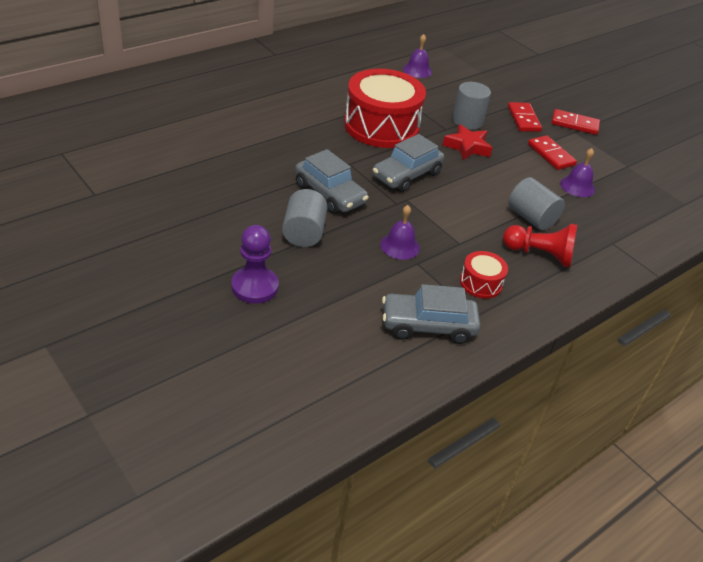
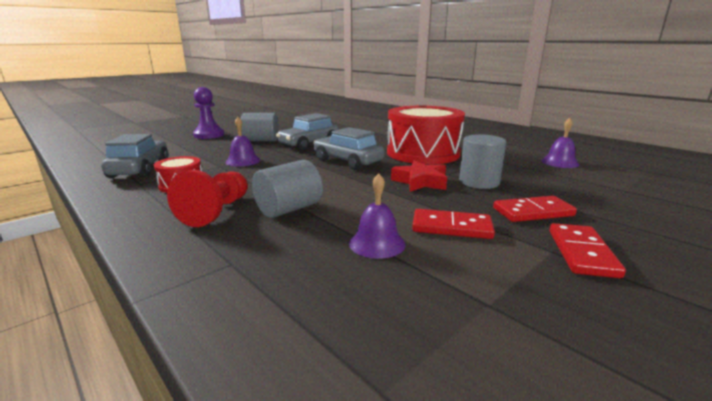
camera: 90 degrees right, 20 degrees down
red domino [528,135,577,170] -> red domino turned 45 degrees clockwise [412,209,495,239]

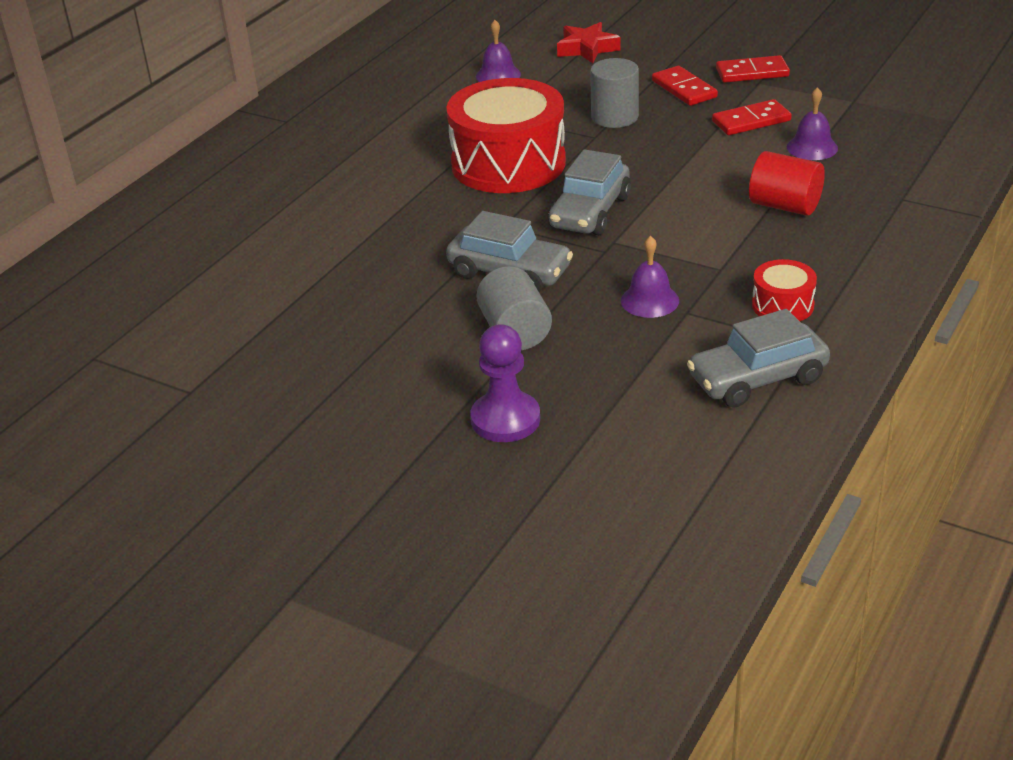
camera: 105 degrees left, 15 degrees up
red pawn [167,170,248,227] -> none
grey cylinder [252,160,323,218] -> red cylinder [749,151,825,216]
red star [391,160,447,192] -> red star moved to [557,22,621,63]
red domino [412,209,495,239] -> red domino turned 75 degrees clockwise [712,99,792,135]

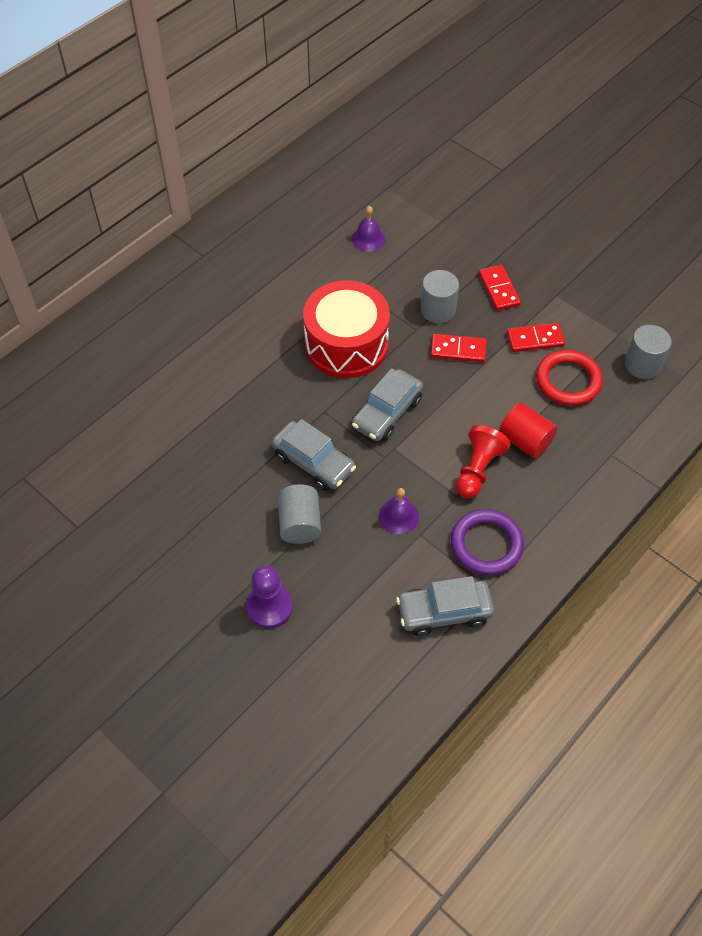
camera: 10 degrees right, 20 degrees up
red star [557,22,621,63] -> none
red domino [716,55,790,83] -> red domino moved to [431,334,487,363]
red drum [752,259,817,321] -> purple ring [451,509,524,575]
purple bell [787,87,838,160] -> red ring [536,350,603,406]
none -> red pawn [455,425,511,498]
none -> grey cylinder [625,325,672,379]

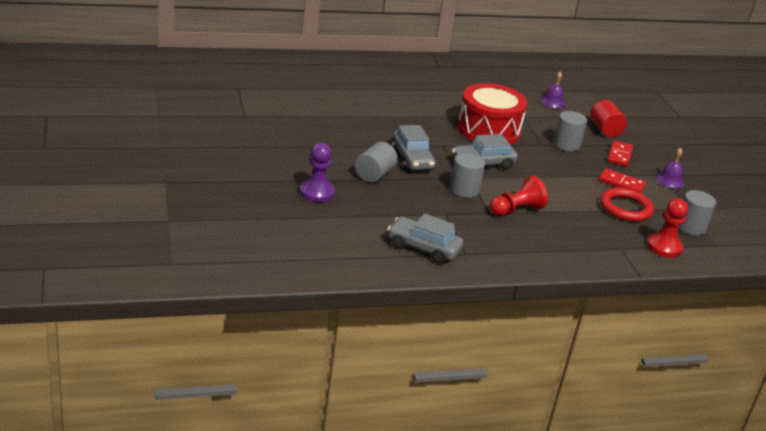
camera: 30 degrees right, 25 degrees down
purple bell [379,488,419,534] -> purple bell moved to [656,148,685,189]
red domino [431,334,487,363] -> none
purple ring [451,509,524,575] -> none
red cylinder [499,403,557,458] -> red cylinder moved to [590,100,627,137]
none -> grey cylinder [449,153,485,198]
none -> red pawn [647,198,688,258]

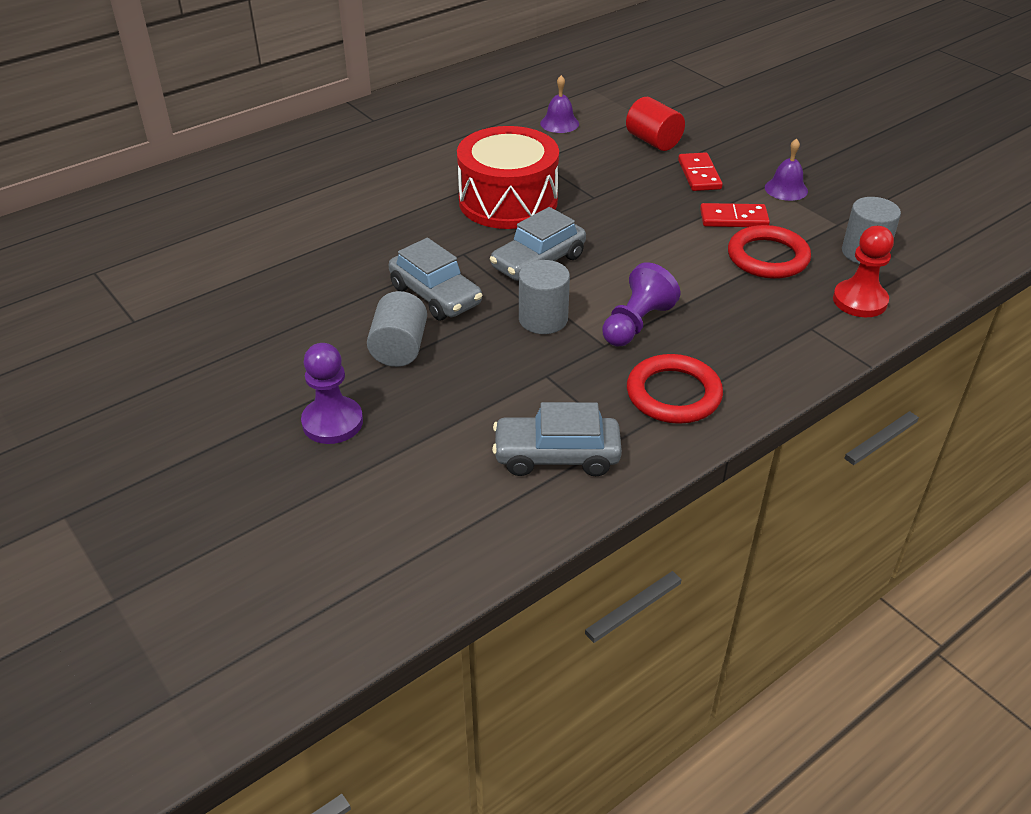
camera: 20 degrees left, 10 degrees up
red pawn [490,176,548,216] -> purple pawn [602,262,680,347]
grey cylinder [553,111,587,151] -> none
none -> red ring [627,354,723,424]

